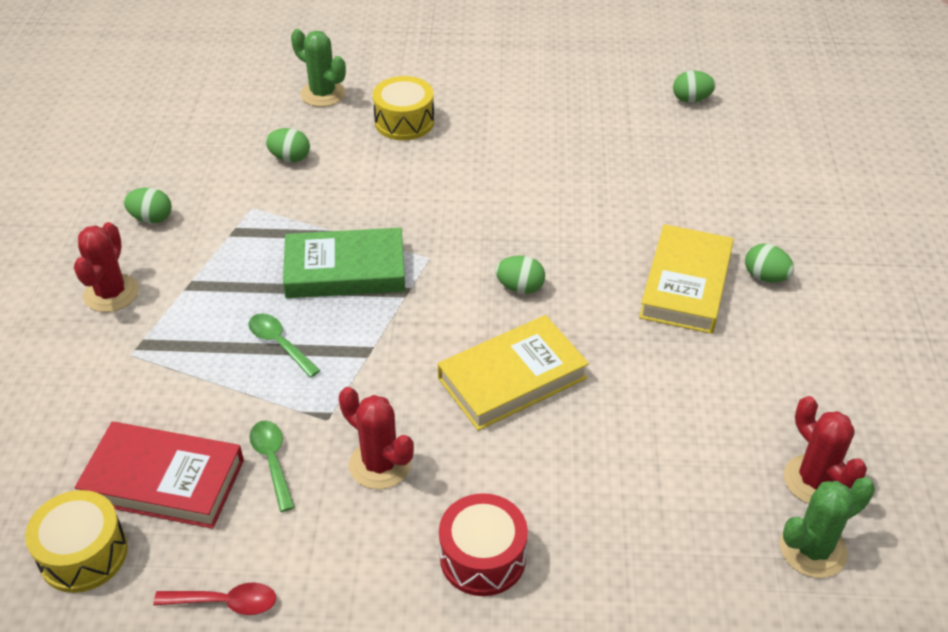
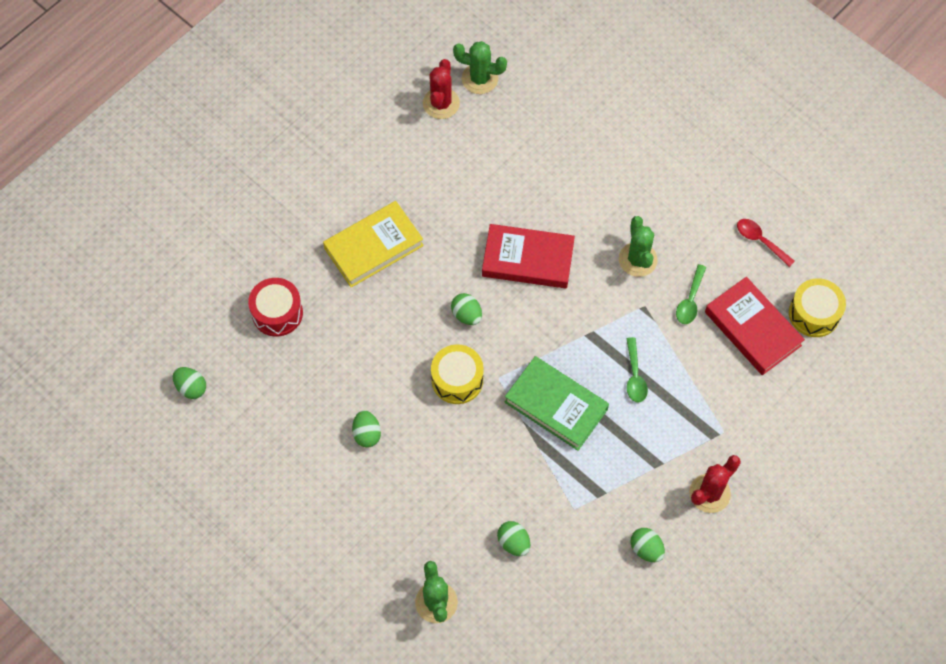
camera: 140 degrees left, 20 degrees up
red cactus [339,387,414,489] -> green cactus [619,216,658,277]
yellow drum [373,76,434,140] -> yellow drum moved to [431,344,484,404]
yellow book [438,315,589,431] -> red book [482,224,575,289]
red drum [439,493,528,596] -> red drum moved to [248,278,303,337]
green egg [745,243,794,282] -> green egg moved to [352,410,381,448]

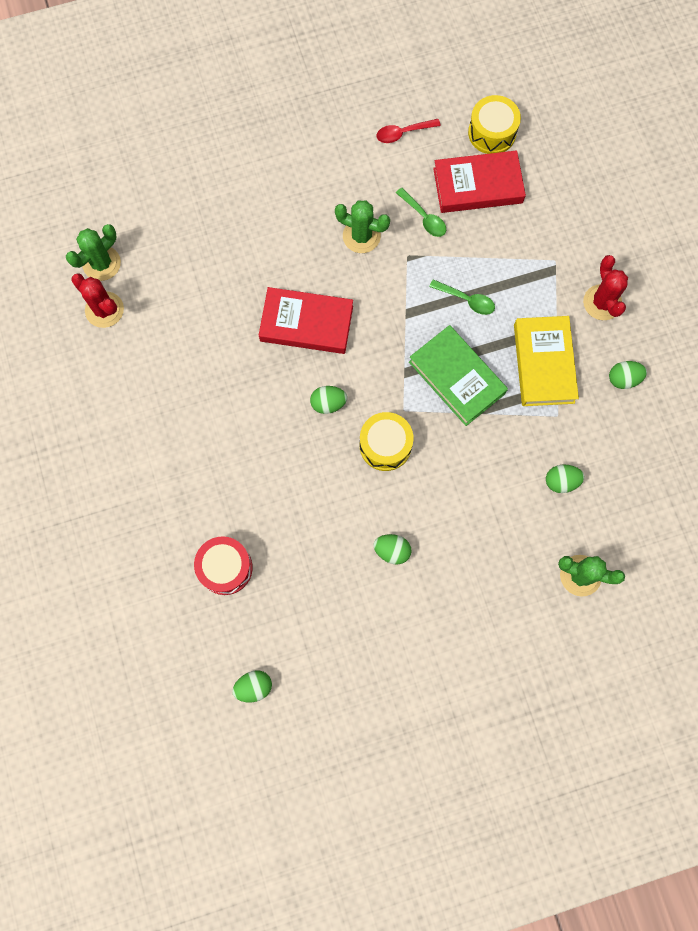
camera: 60 degrees left, 10 degrees up
yellow book [323,201,424,288] -> yellow book moved to [514,316,579,406]
red book [482,224,575,289] -> red book turned 60 degrees clockwise [259,287,353,354]
green book [505,356,609,451] -> green book turned 75 degrees clockwise [409,325,508,426]

